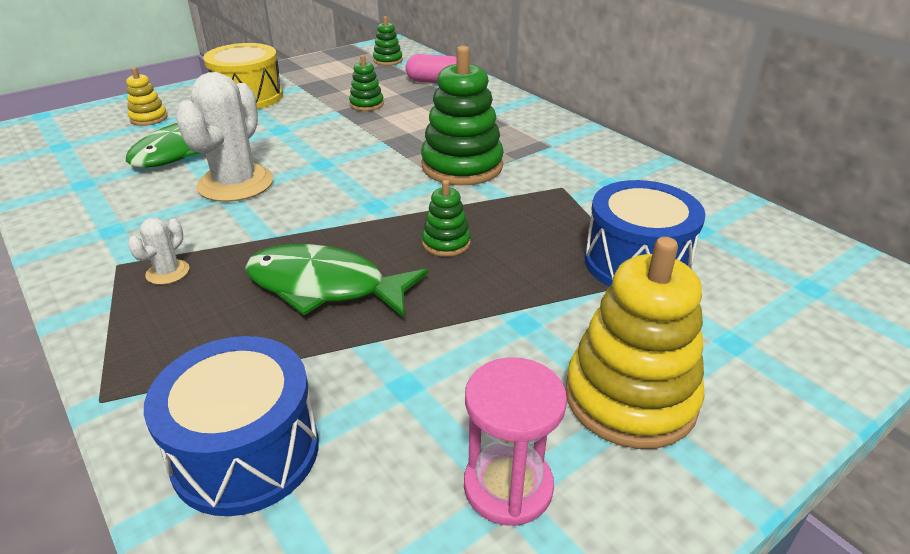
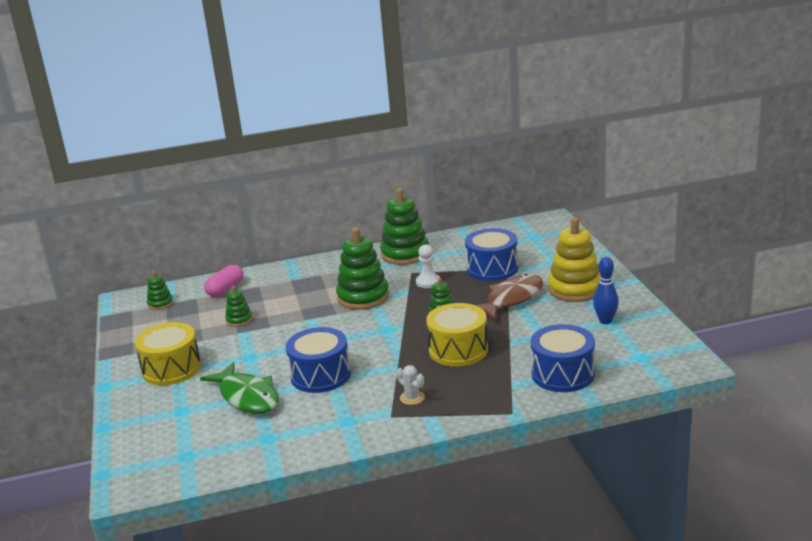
camera: 65 degrees left, 10 degrees down
yellow stacking toy [126,67,167,126] -> none
white cactus [176,72,274,202] -> blue drum [286,327,351,393]
green fish [245,244,428,318] -> yellow drum [426,303,488,366]
pink hourglass [464,357,567,526] -> blue bowling pin [593,257,619,324]
none -> green stacking toy [380,188,429,265]
none -> white pawn [416,244,440,288]
none -> brown fish [475,274,543,321]

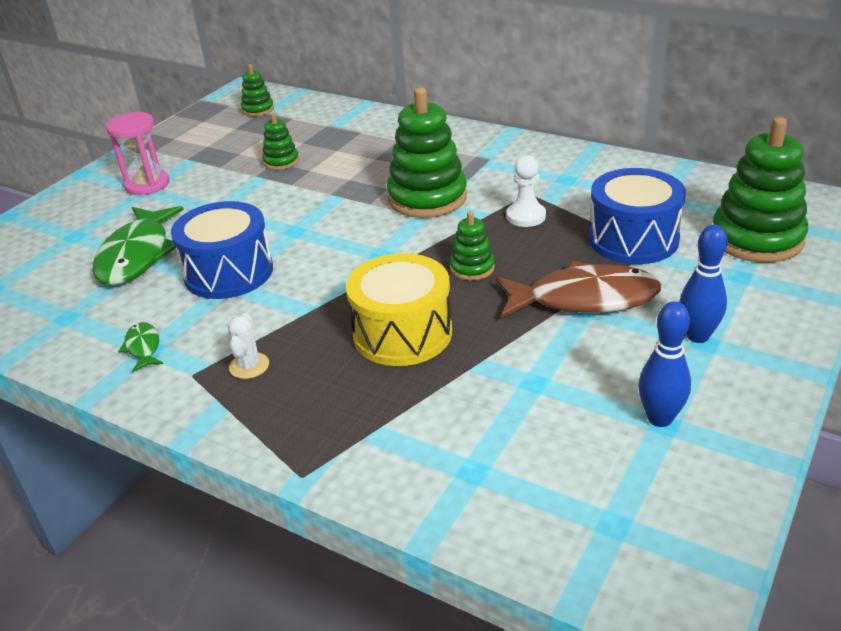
camera: 45 degrees right, 10 degrees up
yellow drum [135,322,201,386] -> pink hourglass [106,112,169,195]
pink capsule [204,265,244,297] -> none
green stacking toy [380,188,429,265] -> green stacking toy moved to [713,117,808,263]
blue drum [531,324,595,392] -> none
yellow stacking toy [548,218,601,302] -> blue bowling pin [679,224,728,343]
none -> green fish [118,322,163,372]

